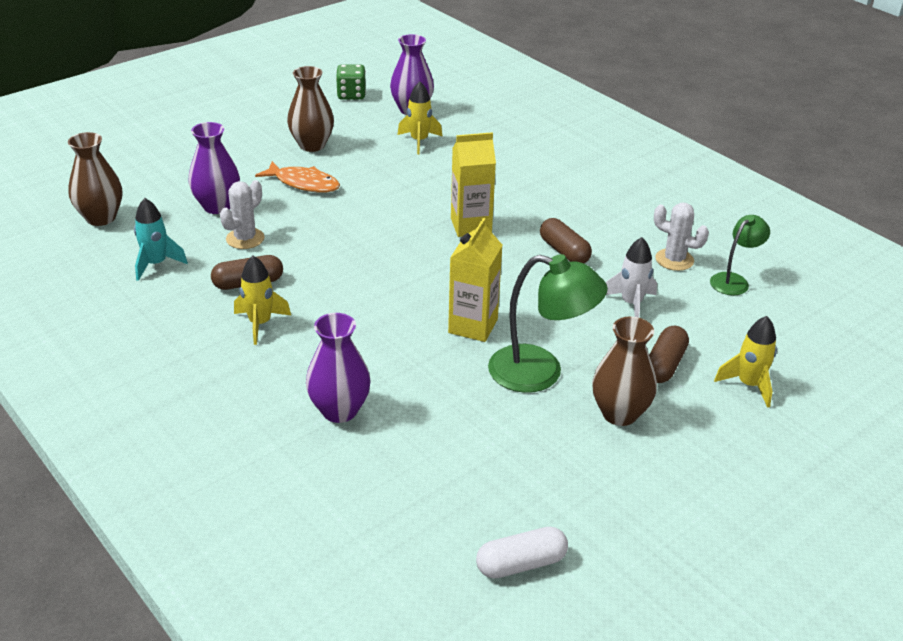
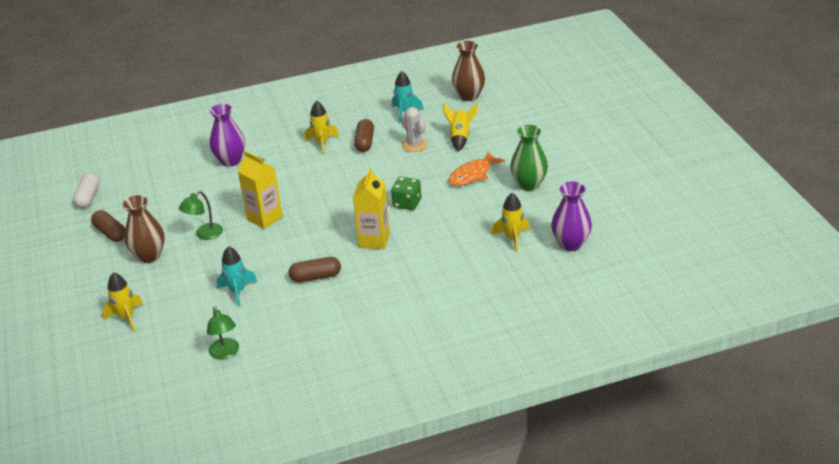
camera: 115 degrees right, 0 degrees up
purple vase [188,122,240,214] -> yellow rocket [443,104,478,151]
brown vase [287,66,334,152] -> green vase [510,125,548,191]
green dice [336,64,366,100] -> green dice moved to [391,177,421,210]
green lamp [488,254,608,393] -> green lamp [179,191,223,240], size x0.59
white rocket [606,237,657,318] -> turquoise rocket [216,246,257,307]
brown capsule [649,326,689,383] -> brown capsule moved to [91,210,125,242]
white cactus [654,203,709,271] -> none

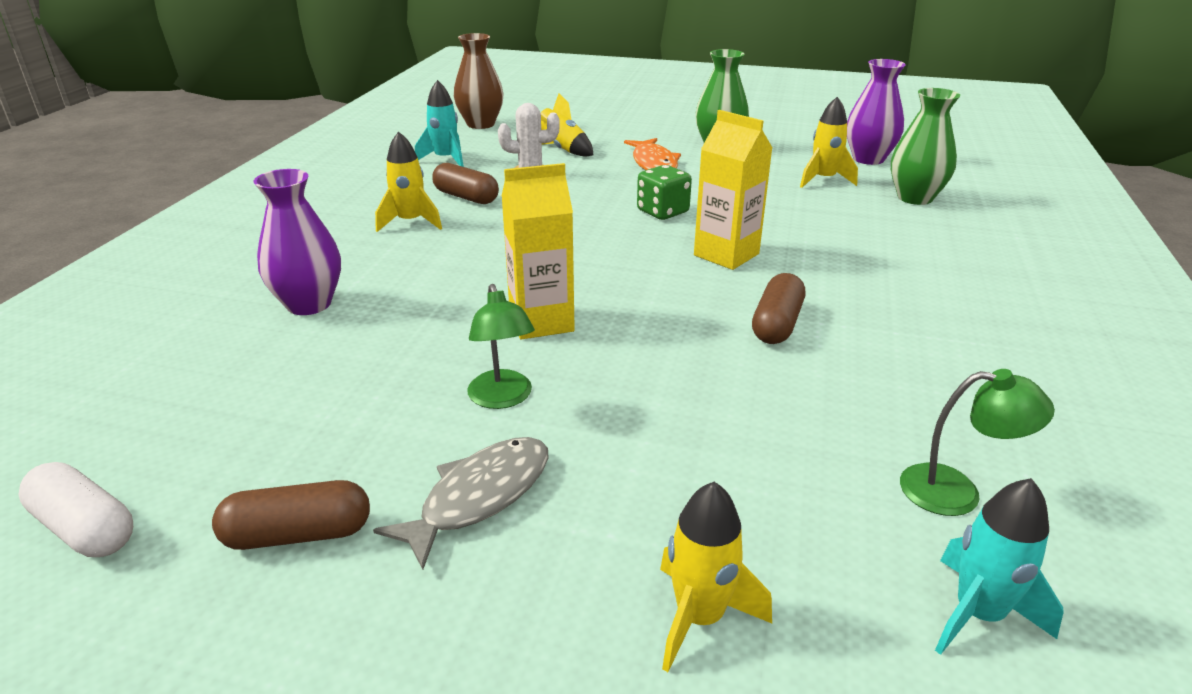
camera: 60 degrees left, 5 degrees down
brown vase [123,195,165,263] -> grey fish [373,437,549,569]
turquoise rocket [216,246,257,307] -> turquoise rocket moved to [935,478,1064,655]
none -> green vase [891,88,960,205]

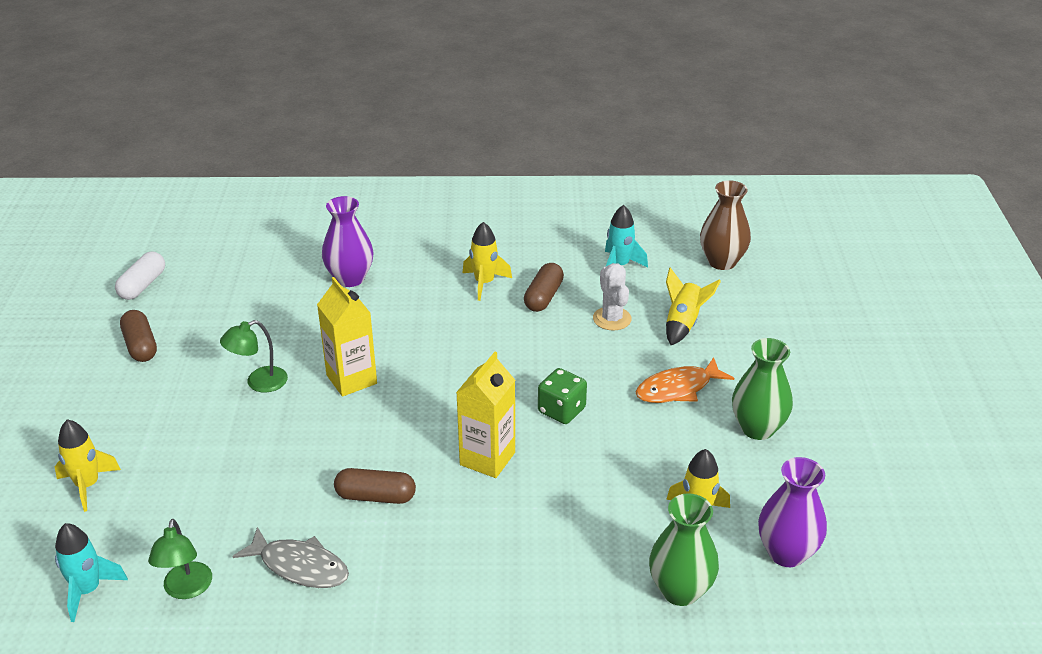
camera: 75 degrees right, 5 degrees up
grey fish [373,437,549,569] -> grey fish moved to [232,527,349,588]

